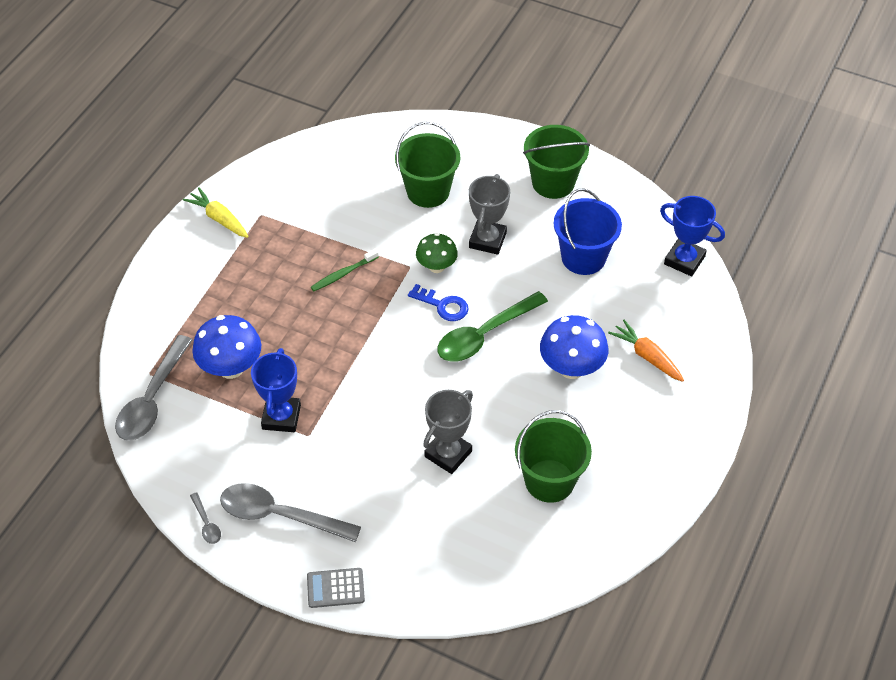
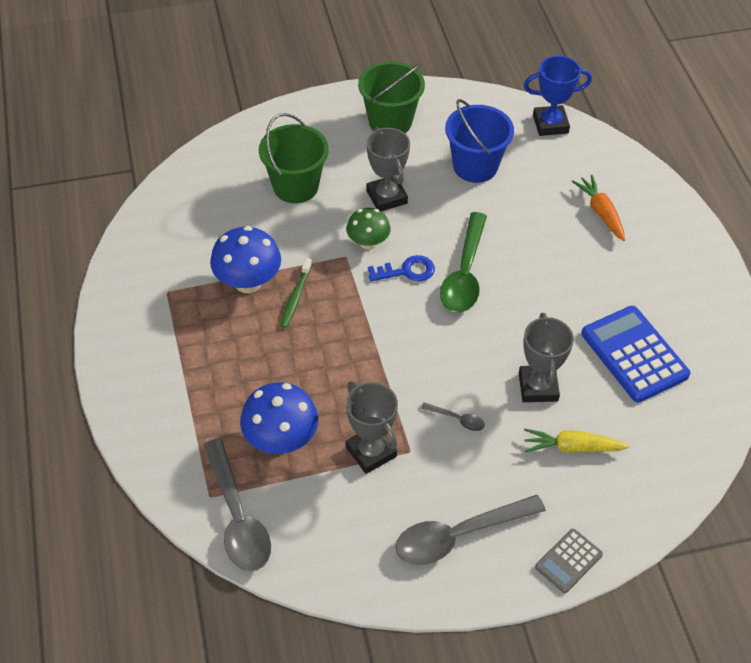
camera: 40 degrees left, 0 degrees up
yellow carrot [183,187,248,238] -> yellow carrot moved to [524,428,629,453]
grey spoon [190,492,221,544] -> grey spoon moved to [421,402,485,431]
blue trophy [251,348,301,432] -> grey trophy [346,382,398,474]
green bucket [515,410,592,503] -> blue calculator [581,306,690,402]
blue mushroom [540,315,608,379] -> blue mushroom moved to [210,226,281,293]
orange carrot [608,320,684,382] -> orange carrot turned 60 degrees clockwise [572,175,625,241]

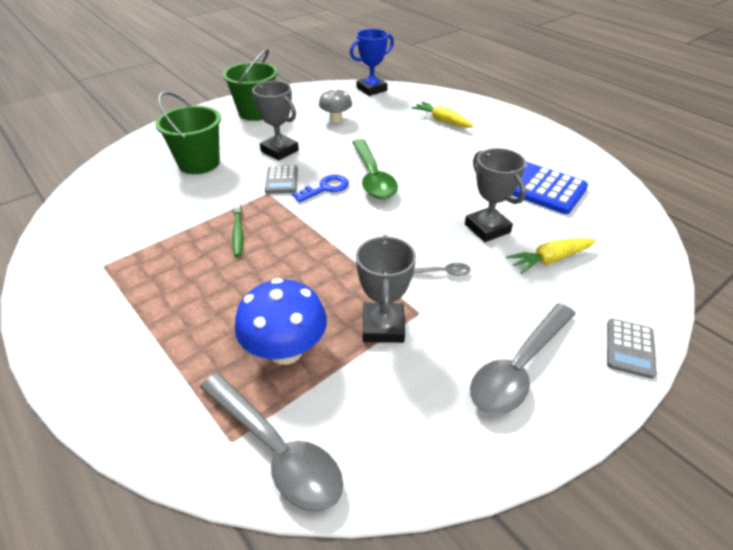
camera: 25 degrees left, 10 degrees down
blue mushroom [210,226,281,293] -> none
green mushroom [346,208,390,250] -> grey calculator [265,165,298,194]
grey trophy [346,382,398,474] -> grey trophy turned 60 degrees clockwise [356,235,416,343]
blue bucket [445,99,514,183] -> grey mushroom [319,88,352,123]
orange carrot [572,175,625,241] -> yellow carrot [411,101,474,128]

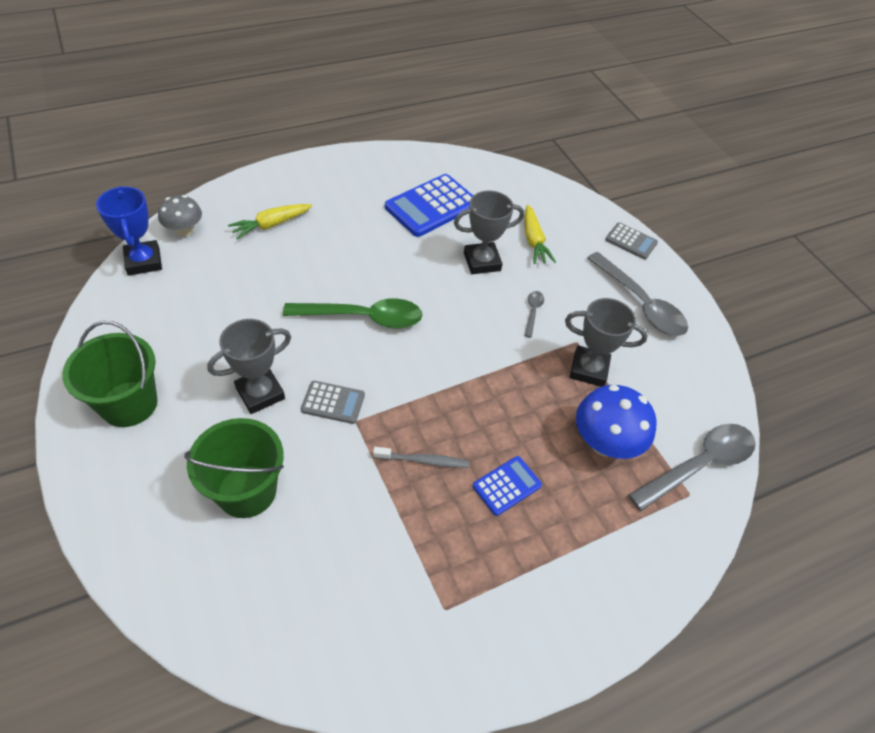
camera: 80 degrees left, 10 degrees up
green toothbrush [232,199,243,257] -> grey toothbrush [373,447,469,468]
blue key [292,175,349,202] -> none
grey mushroom [319,88,352,123] -> grey mushroom moved to [158,195,202,237]
none -> blue calculator [473,456,542,516]

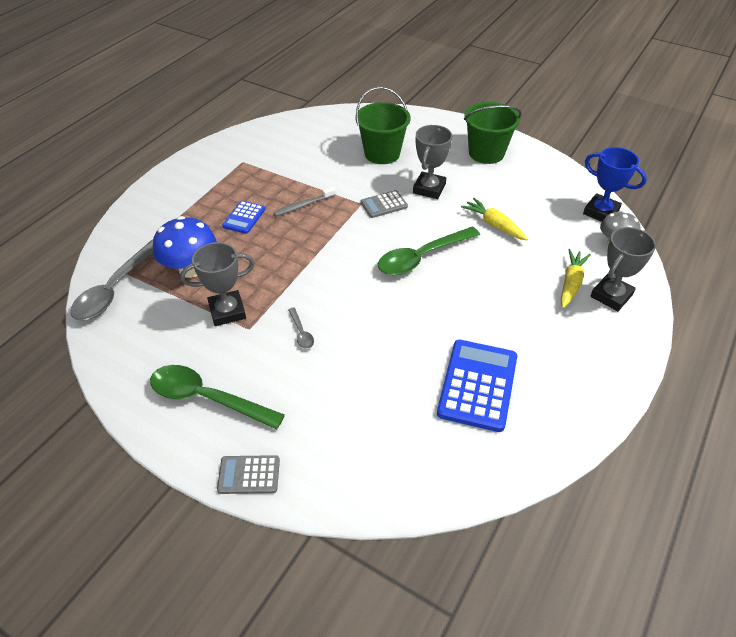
camera: 150 degrees right, 5 degrees down
grey trophy [454,191,524,274] -> grey trophy moved to [590,227,656,311]
yellow carrot [524,205,556,264] -> yellow carrot moved to [461,198,528,240]
grey spoon [587,252,688,336] -> green spoon [150,365,285,430]

